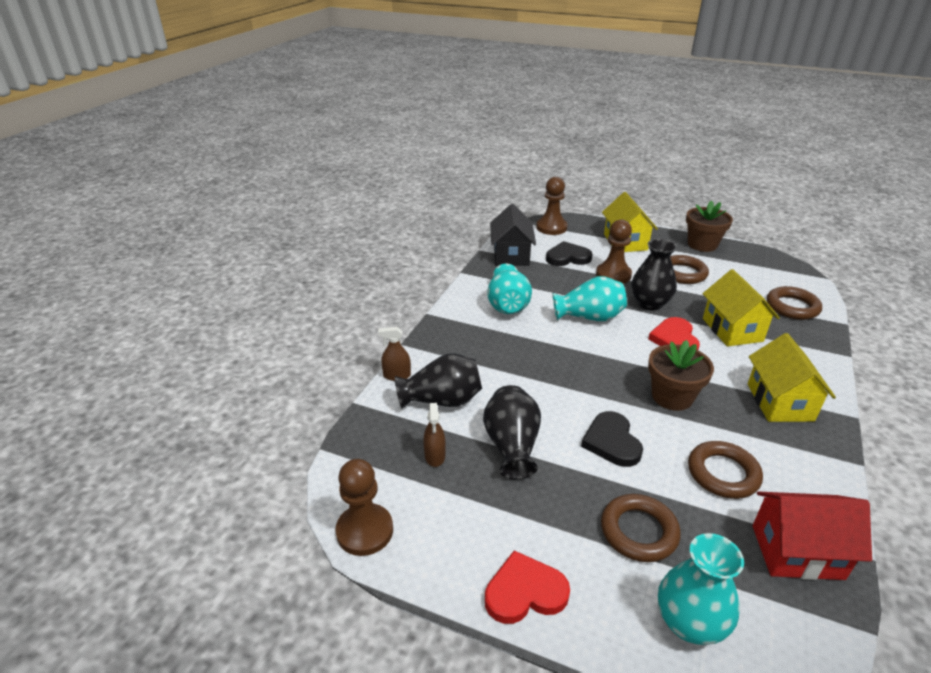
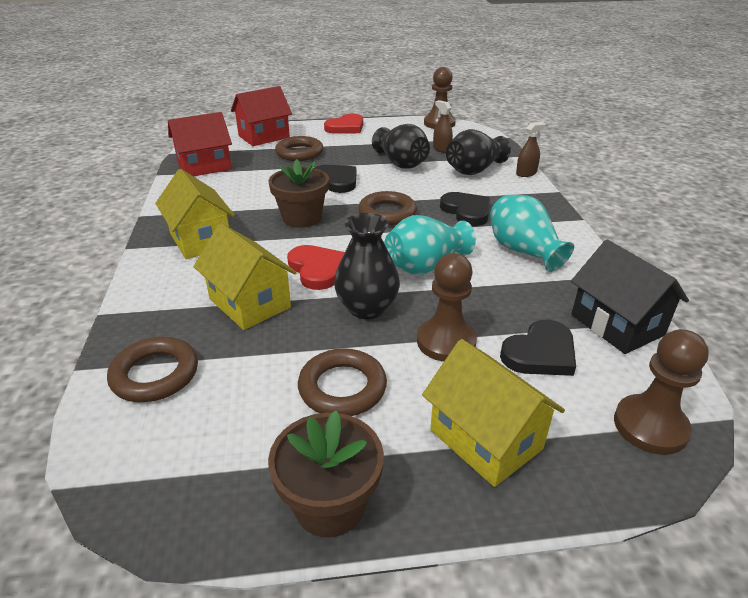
camera: 150 degrees right, 0 degrees up
turquoise vase [658,533,744,645] -> red house [231,86,292,146]
brown ring [688,441,763,499] -> brown ring moved to [358,191,417,225]
none -> black heart [440,192,490,226]

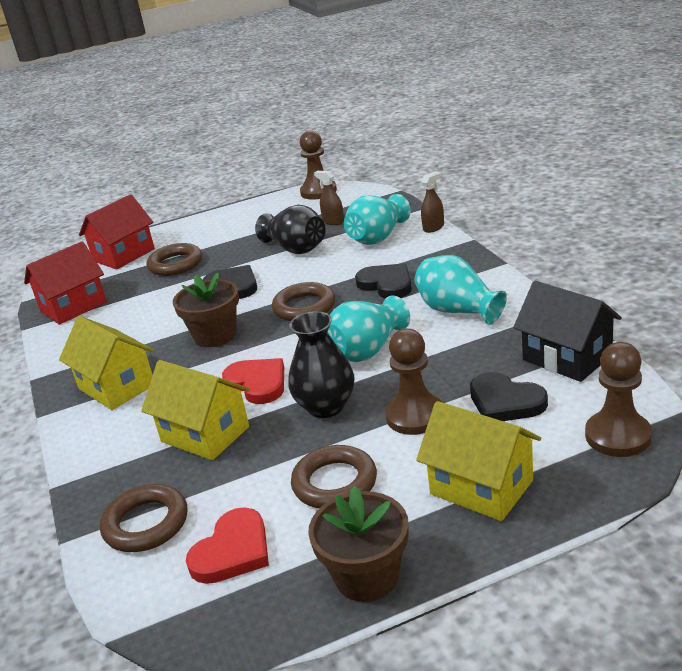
camera: 10 degrees left, 5 degrees down
red heart [324,114,363,134] -> red heart moved to [186,507,269,584]
black vase [446,129,511,175] -> turquoise vase [344,194,411,245]
black heart [500,320,576,376] -> black heart turned 90 degrees clockwise [470,372,548,421]

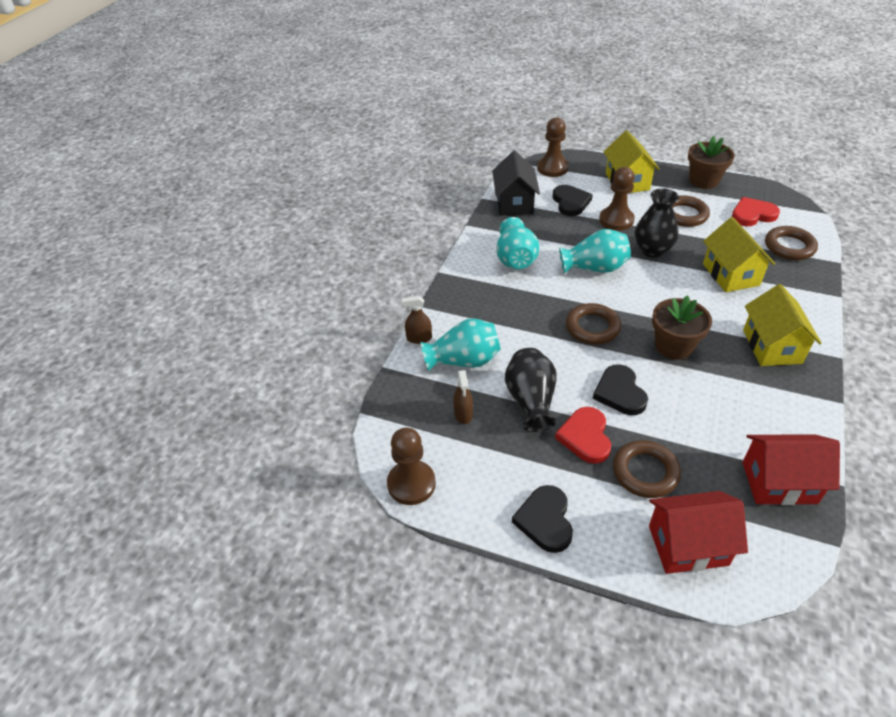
camera: 140 degrees left, 15 degrees up
red heart [222,358,284,404] -> red heart moved to [555,407,611,464]
black heart [355,263,412,298] -> black heart moved to [512,485,573,553]

